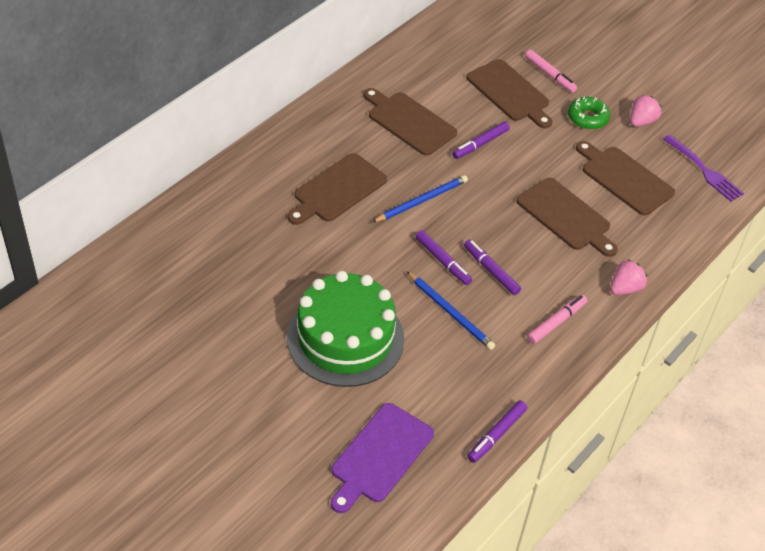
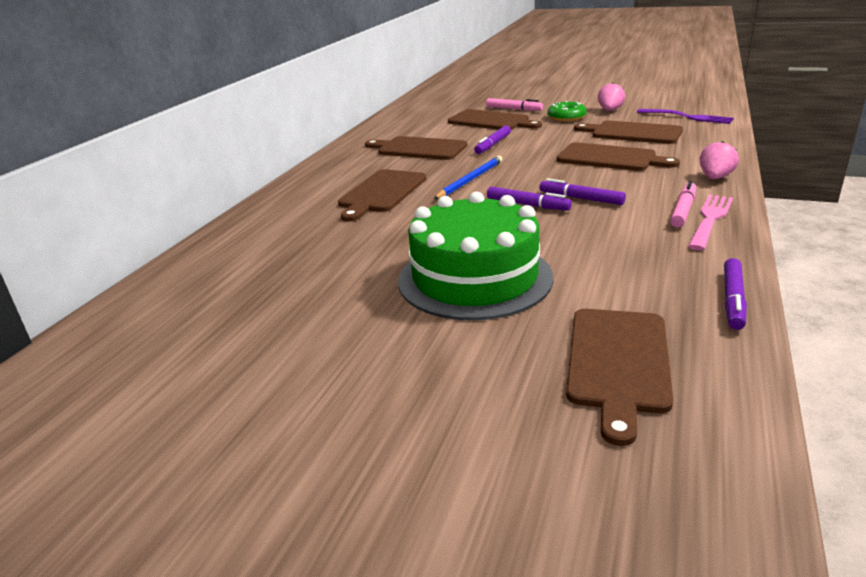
camera: 15 degrees left, 20 degrees down
purple cutting board [331,403,434,513] -> brown cutting board [566,309,673,446]
blue pencil [407,271,495,350] -> none
none -> pink fork [688,195,733,250]

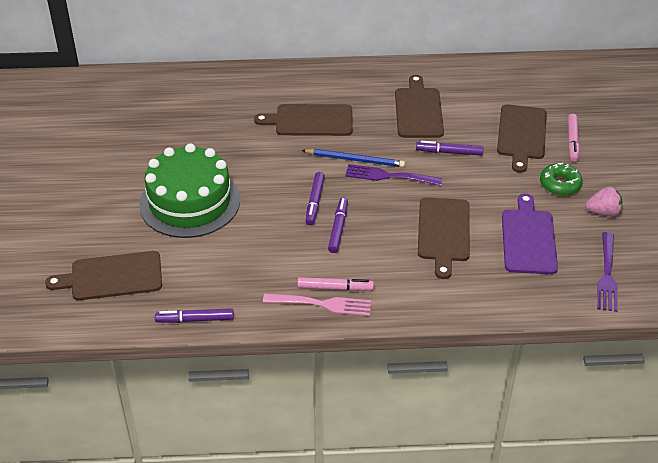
camera: 65 degrees right, 15 degrees up
brown cutting board [574,120,683,144] -> purple cutting board [502,193,558,274]
pink strawberry [700,141,739,179] -> none
none -> purple fork [345,164,442,186]

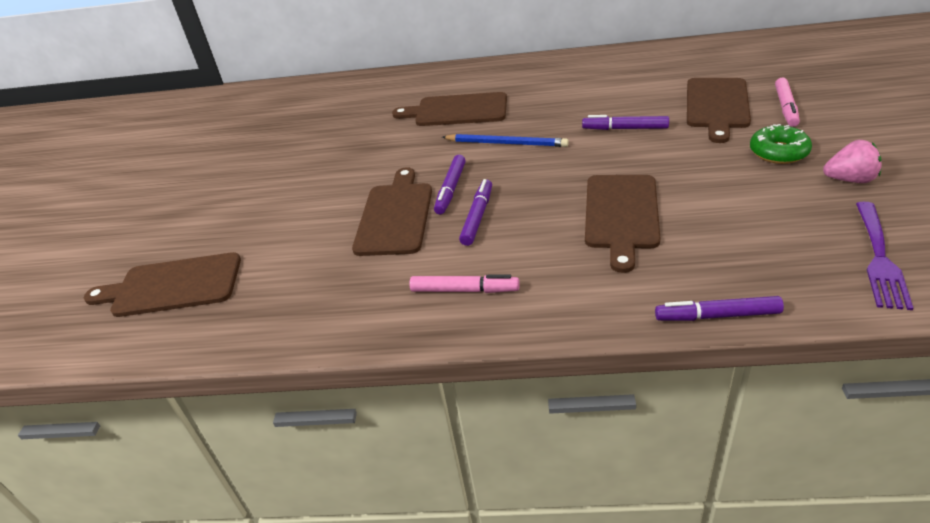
camera: 10 degrees right, 5 degrees down
green cake [139,143,240,238] -> none
purple marker [155,308,234,323] -> purple marker moved to [655,296,784,321]
pink fork [263,294,371,316] -> none
purple fork [345,164,442,186] -> none
brown cutting board [395,75,444,138] -> brown cutting board moved to [352,167,432,256]
purple cutting board [502,193,558,274] -> none

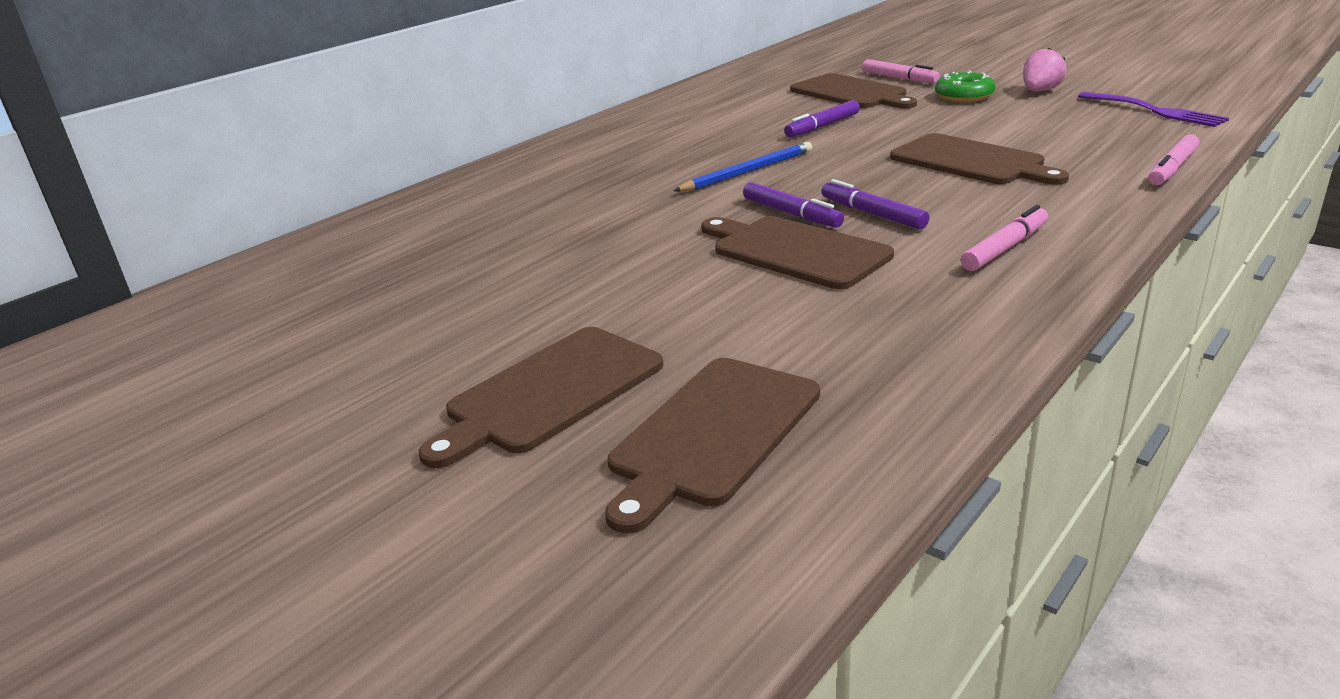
camera: 55 degrees left, 10 degrees down
brown cutting board [392,92,507,126] -> brown cutting board moved to [419,327,664,468]
purple marker [655,296,784,321] -> pink marker [1148,134,1199,185]

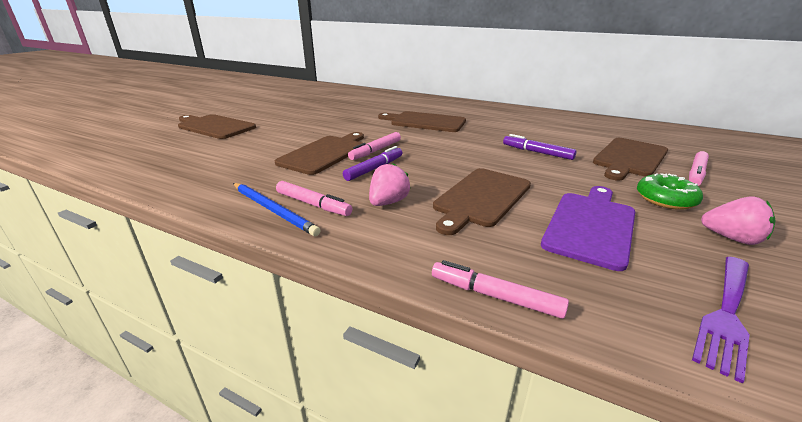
camera: 75 degrees right, 0 degrees up
brown cutting board [605,358,820,534] -> brown cutting board moved to [378,111,466,132]
blue pencil [674,142,812,192] -> blue pencil moved to [233,183,321,236]
purple marker [743,182,844,228] -> pink marker [348,132,401,160]
none -> pink strawberry [369,163,410,206]
none -> purple cutting board [541,186,635,271]

